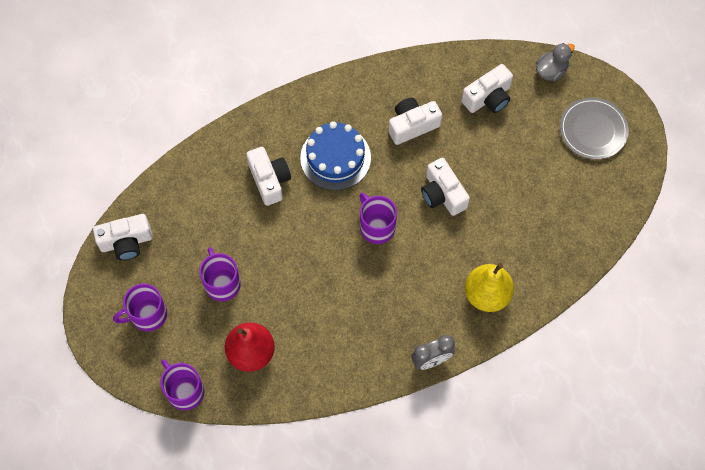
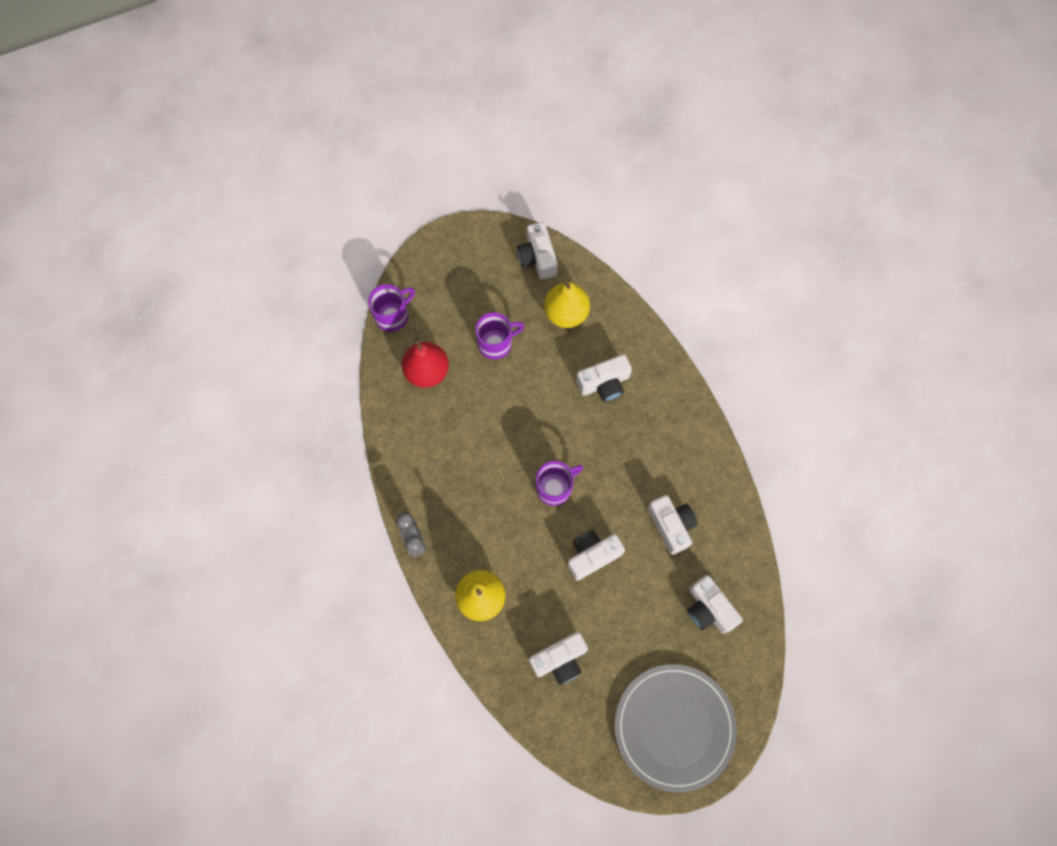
camera: 90 degrees right, 5 degrees up
purple mug [113,283,167,332] -> none
blue cake [300,121,371,191] -> none
grey duck [536,43,575,81] -> none
grey plate [560,98,629,159] -> grey plate [615,664,737,792], size x1.58
none -> white camera [529,632,588,685]
none -> yellow pear [544,281,590,328]

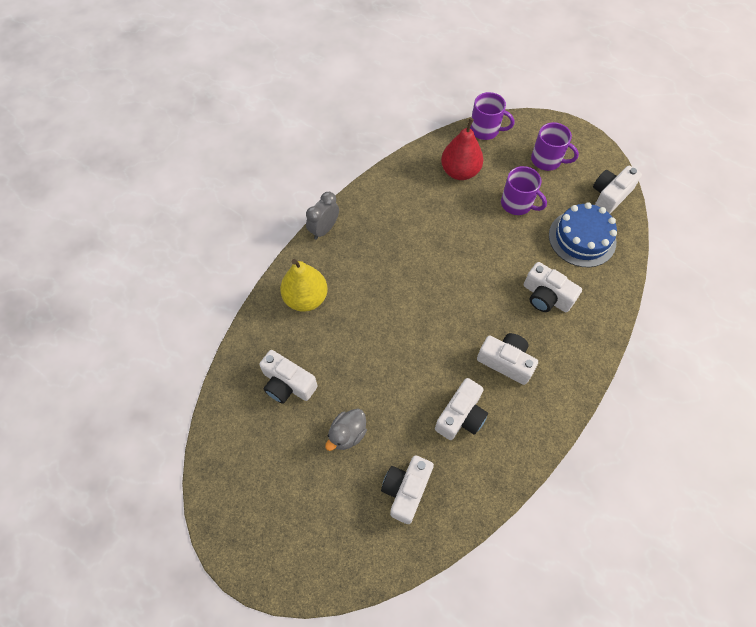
camera: 60 degrees right, 10 degrees down
purple mug [536,461,583,506] -> purple mug moved to [531,122,579,171]
yellow pear [544,281,590,328] -> blue cake [549,202,617,267]
white camera [568,530,625,581] -> white camera moved to [477,333,538,385]
grey plate [615,664,737,792] -> none
none -> grey duck [325,409,367,451]

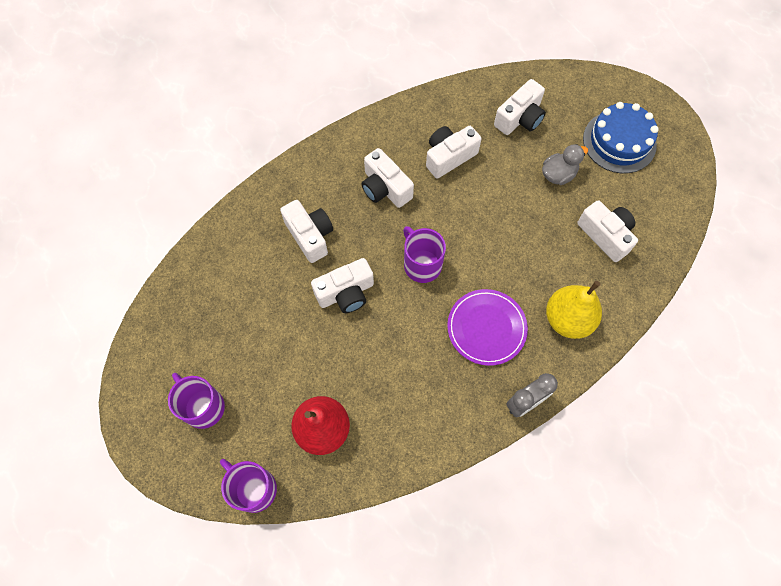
camera: 160 degrees left, 5 degrees up
purple mug [501,166,547,215] -> purple mug moved to [403,226,446,283]
blue cake [549,202,617,267] -> blue cake moved to [583,102,659,173]
white camera [593,166,642,214] -> white camera moved to [311,258,374,313]
none -> purple plate [447,289,528,366]

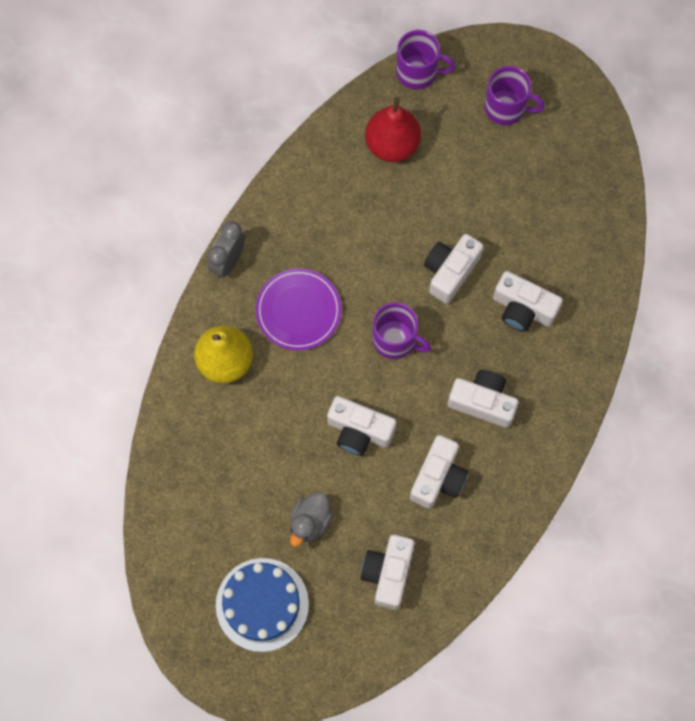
camera: 150 degrees right, 5 degrees up
white camera [577,200,638,262] -> white camera moved to [327,396,396,456]

